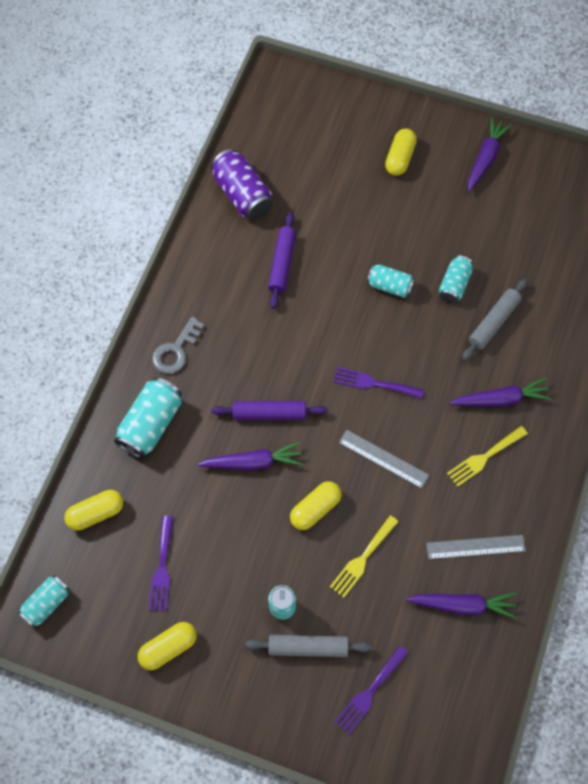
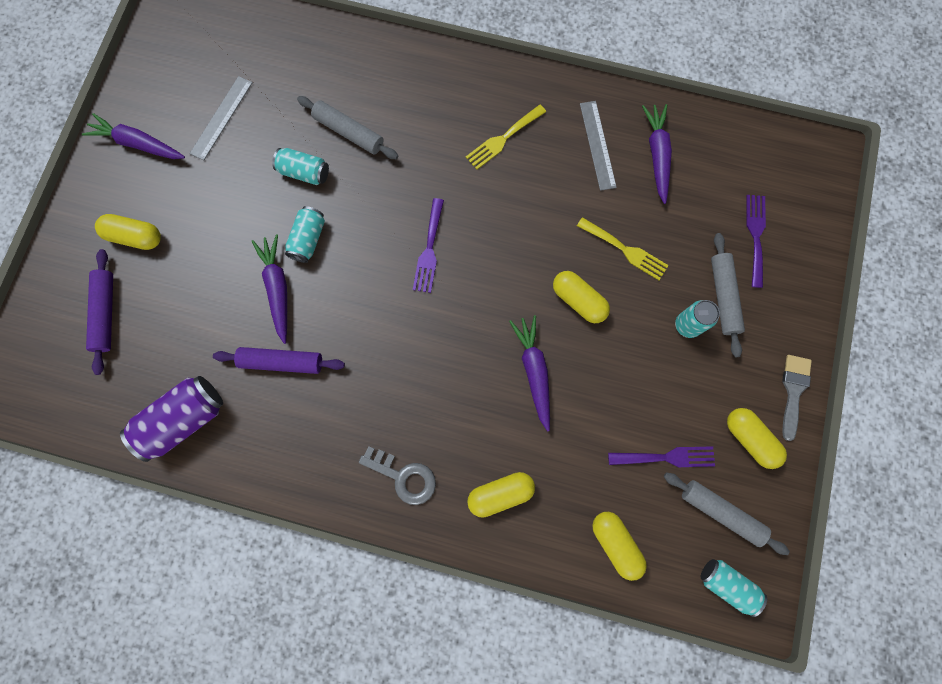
camera: 95 degrees left, 10 degrees up
turquoise can [114,377,182,459] -> yellow capsule [467,472,535,518]
purple rolling pin [212,401,327,420] -> purple rolling pin moved to [86,249,113,375]
purple fork [335,645,408,734] -> purple fork turned 120 degrees counterclockwise [746,195,766,288]
grey ruler [339,430,429,489] -> grey ruler moved to [190,76,253,160]
yellow fork [447,426,528,487] -> yellow fork turned 90 degrees clockwise [466,105,546,170]
purple carrot [449,378,552,407] -> purple carrot moved to [252,234,287,344]
none -> grey rolling pin [664,473,790,555]
none -> grey brush [782,355,812,441]

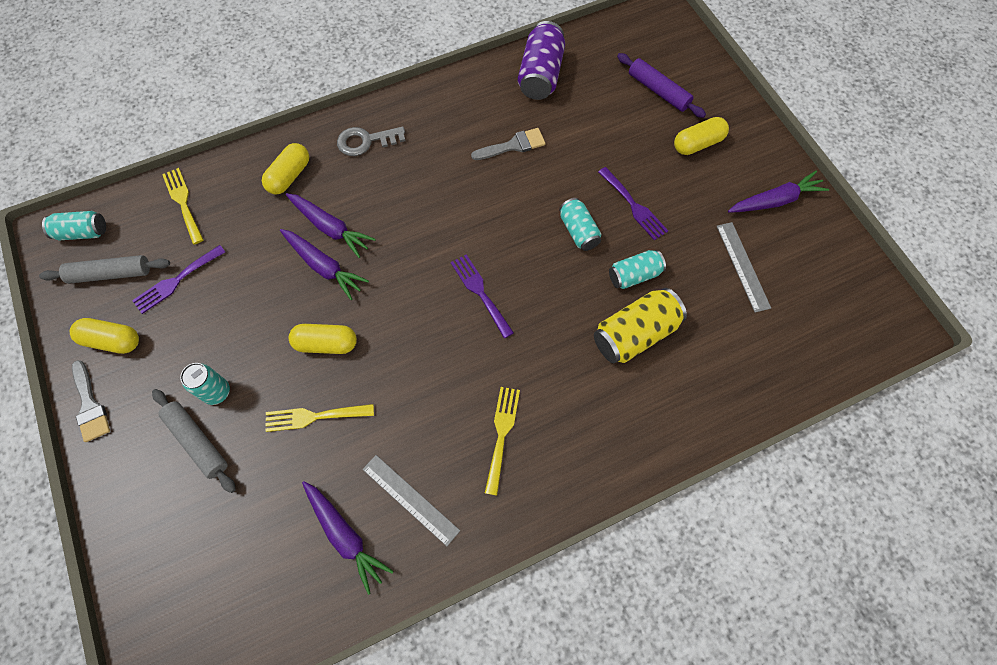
camera: 140 degrees right, 10 degrees down
purple rolling pin [213,347,345,374] -> grey brush [471,128,546,160]
purple carrot [252,234,287,344] -> purple carrot moved to [286,193,376,258]
grey rolling pin [297,96,398,159] -> yellow can [594,288,687,363]
yellow capsule [592,512,647,581] -> yellow fork [162,168,203,245]
purple fork [746,195,766,288] -> purple fork moved to [598,167,668,241]

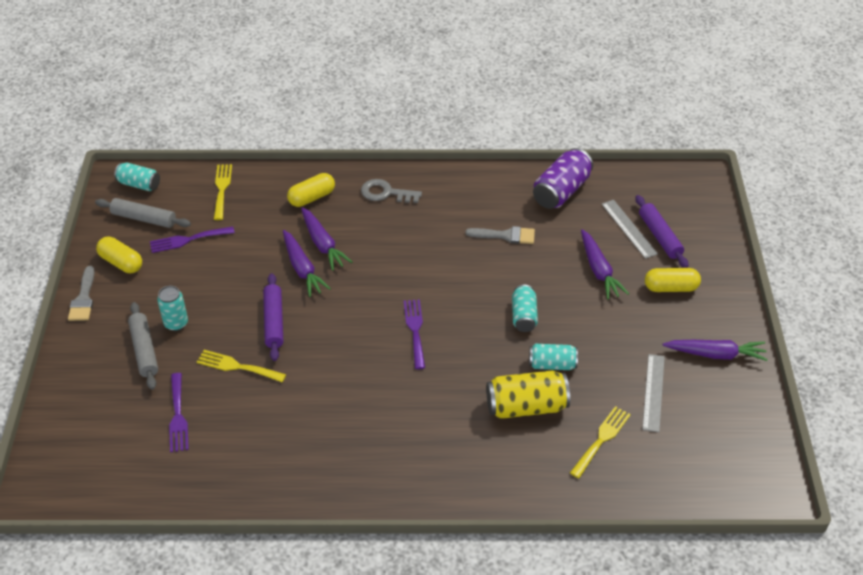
camera: 25 degrees right, 20 degrees down
yellow capsule [288,324,357,354] -> purple rolling pin [263,273,283,361]
purple carrot [302,481,394,595] -> purple carrot moved to [581,229,629,300]
grey ruler [362,455,460,546] -> grey ruler moved to [602,200,658,259]
yellow fork [485,387,520,496] -> yellow fork moved to [570,406,631,479]
purple fork [598,167,668,241] -> purple fork moved to [169,373,189,452]

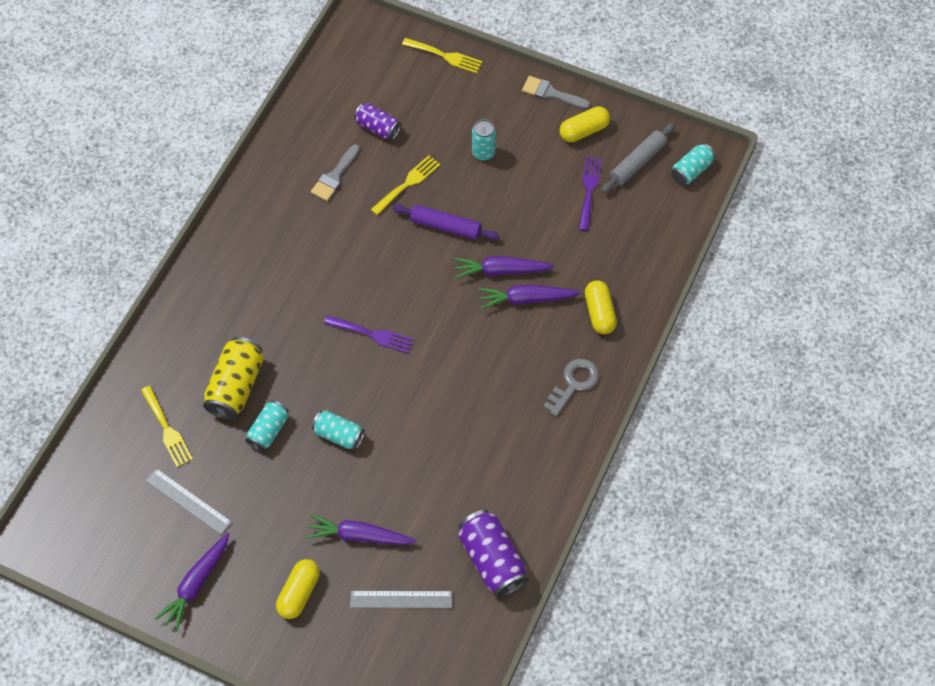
camera: 115 degrees right, 15 degrees up
grey rolling pin [128,302,158,390] -> none
purple fork [169,373,189,452] -> purple can [354,103,401,140]
yellow fork [214,164,232,220] -> yellow fork moved to [402,38,483,74]
grey brush [466,226,535,244] -> grey brush moved to [311,144,360,201]
purple rolling pin [635,195,689,268] -> none

